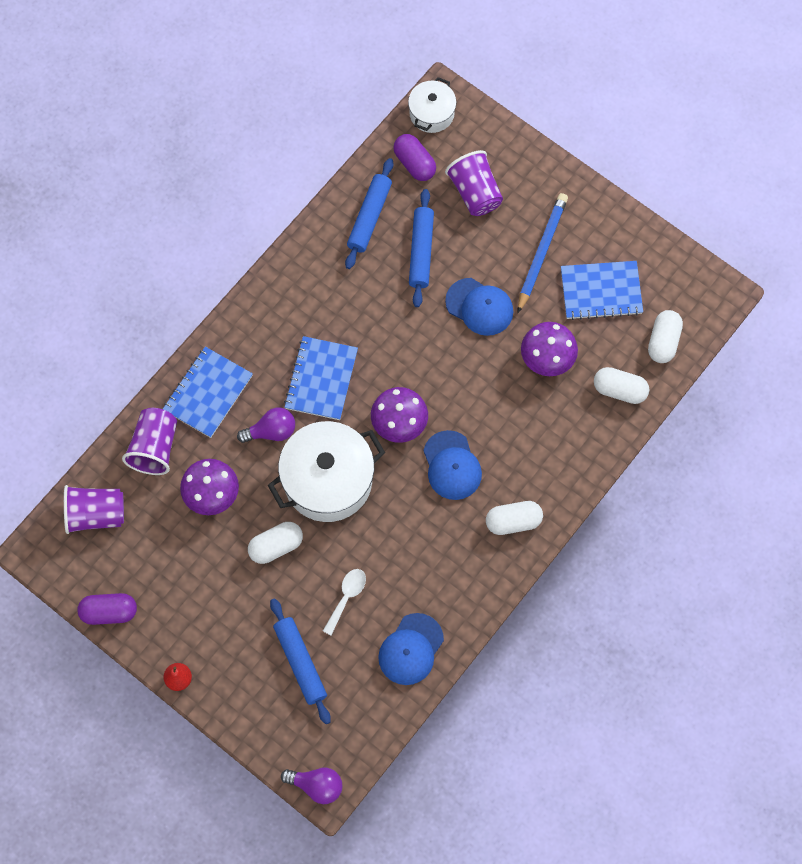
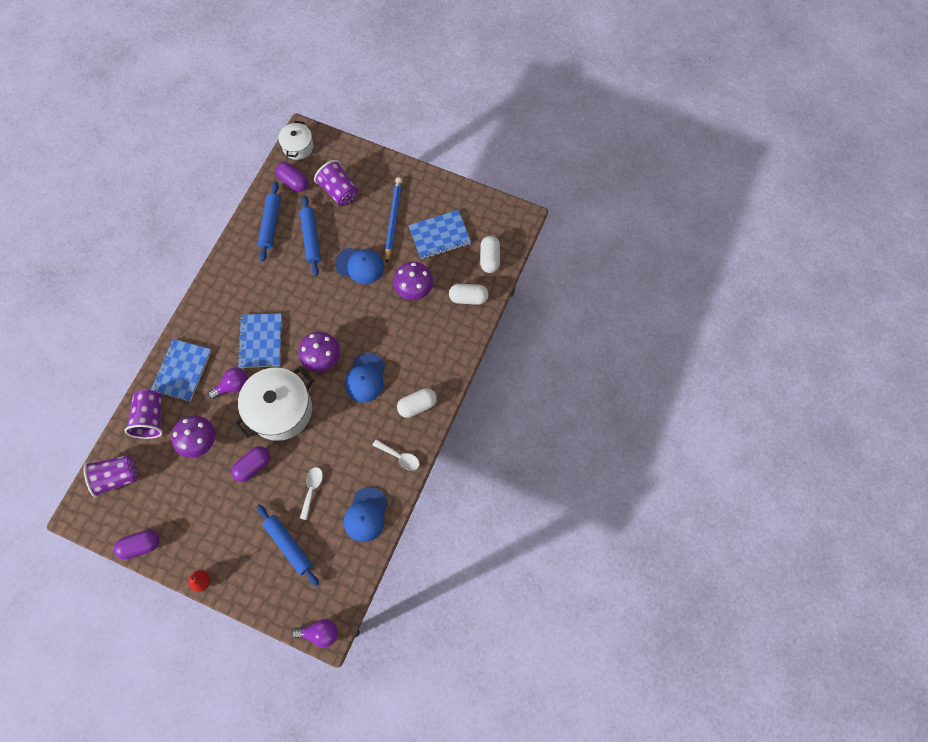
camera: 15 degrees left, 0 degrees up
white capsule [248,522,303,564] -> purple capsule [231,446,270,482]
blue cap [423,430,482,500] -> blue cap turned 45 degrees clockwise [345,353,386,402]
none -> white spoon [373,439,419,471]

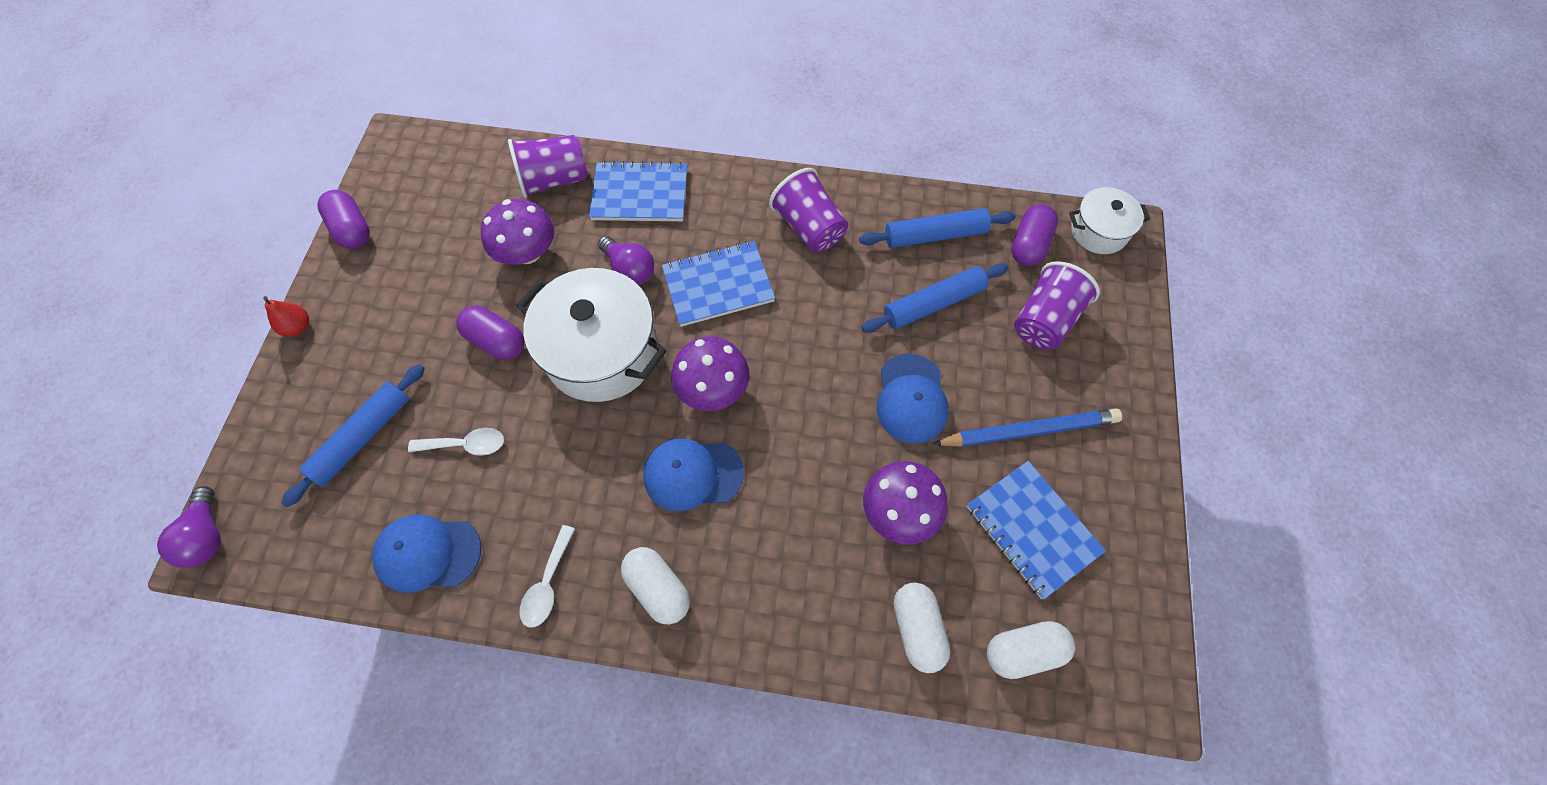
camera: 75 degrees right, 5 degrees down
purple cup [84,455,138,497] -> purple cup moved to [769,168,848,253]

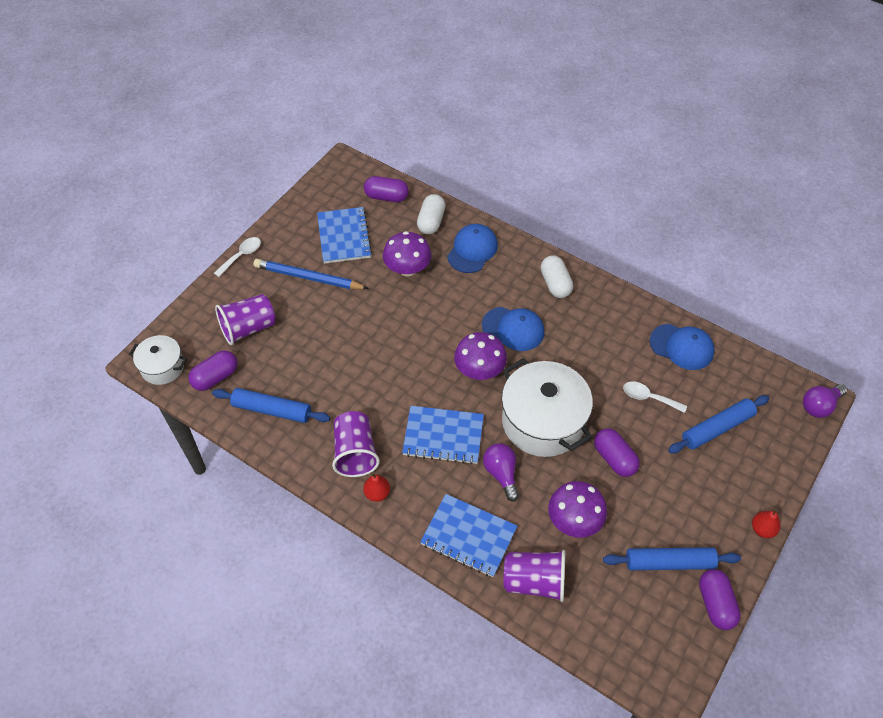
camera: 155 degrees left, 10 degrees down
purple light bulb [157,486,221,568] -> purple light bulb turned 135 degrees counterclockwise [803,384,847,418]
white spoon [519,525,575,628] -> white spoon moved to [214,237,261,277]
blue rolling pin [861,263,1009,333] -> blue rolling pin moved to [603,547,741,570]
blue cap [876,354,949,444] -> blue cap moved to [447,224,498,273]
white capsule [987,621,1075,679] -> purple capsule [364,176,409,202]
none -> red pear [363,473,390,502]

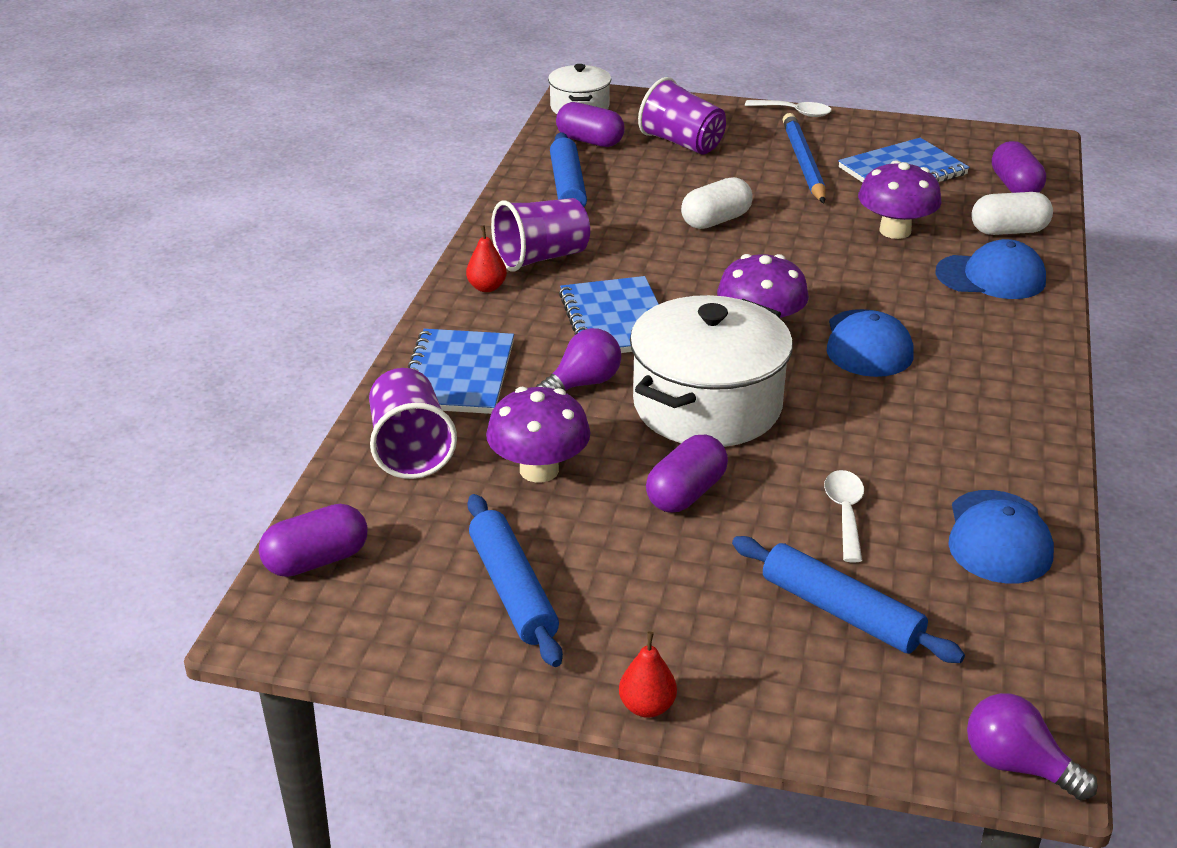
camera: 70 degrees right, 20 degrees down
white capsule [541,255,573,298] -> white capsule moved to [681,177,753,229]
purple capsule [699,569,741,630] -> purple capsule moved to [259,504,368,577]

